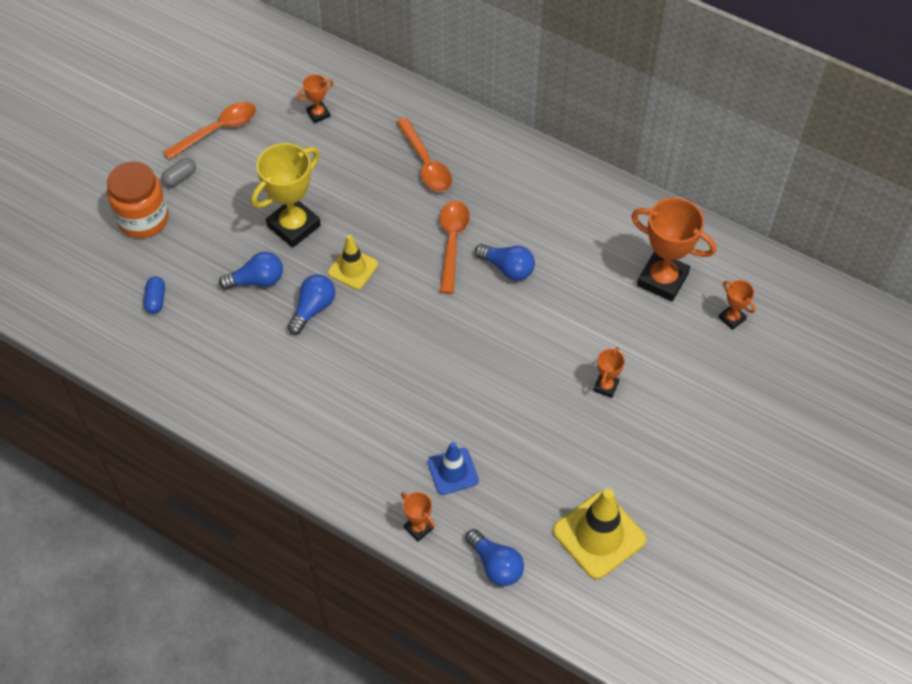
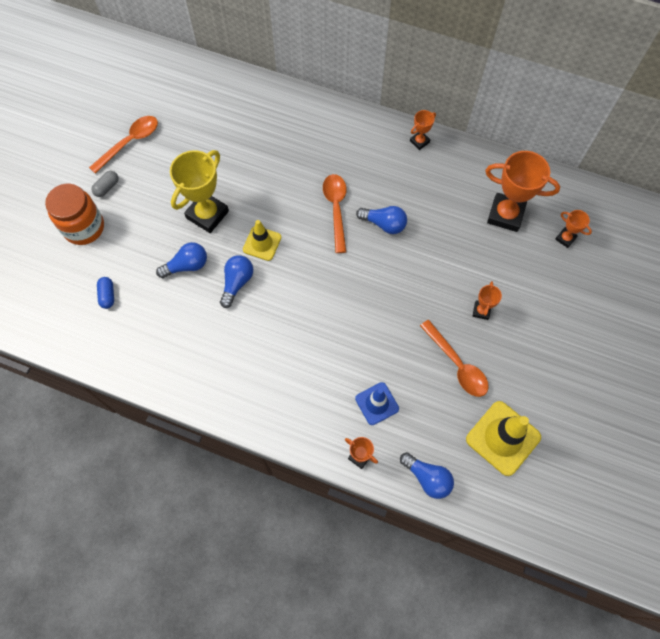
camera: 10 degrees left, 10 degrees up
orange trophy [297,74,334,123] -> orange trophy moved to [410,110,436,150]
orange spoon [396,118,452,192] -> orange spoon moved to [420,320,489,397]

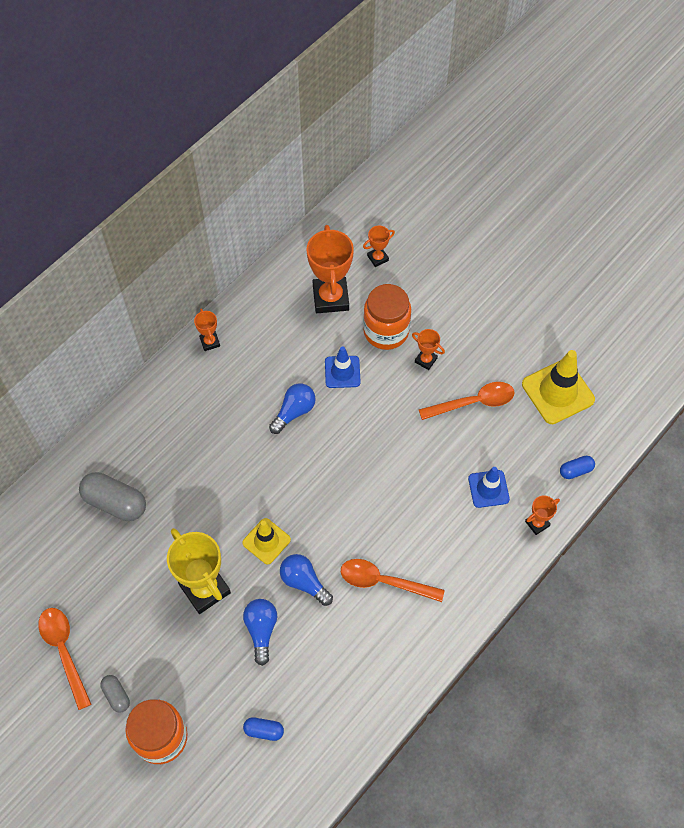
camera: 70 degrees left, 5 degrees down
orange spoon [323,174,346,253] -> orange spoon moved to [341,559,445,602]
blue light bulb [400,452,454,499] -> blue capsule [560,456,595,479]
orange trophy [485,151,560,232] -> orange trophy turned 45 degrees counterclockwise [307,225,354,313]
none -> grey capsule [79,472,146,521]
none -> blue traffic cone [325,346,361,388]
none -> orange jar [363,284,411,350]

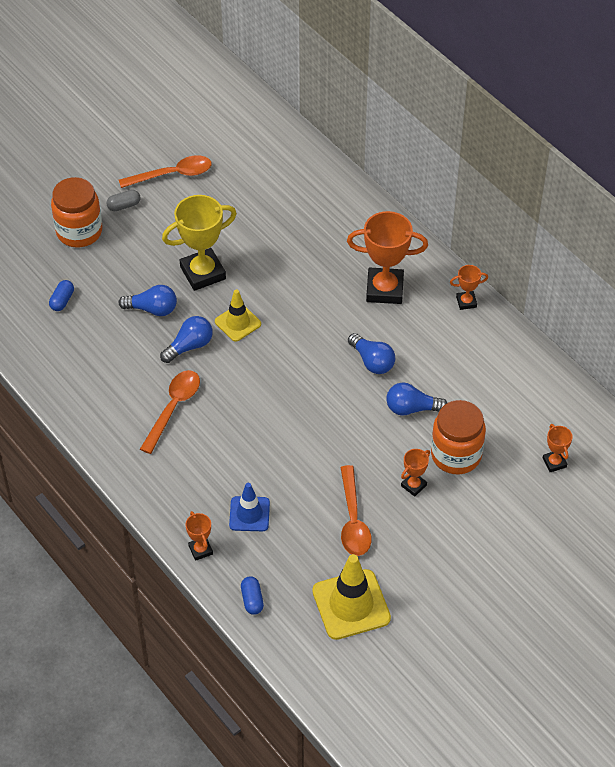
camera: 100 degrees right, 10 degrees down
grey capsule [79,472,146,521] -> none
orange trophy [307,225,354,313] -> orange trophy moved to [347,211,428,304]
blue traffic cone [325,346,361,388] -> blue light bulb [386,382,447,416]

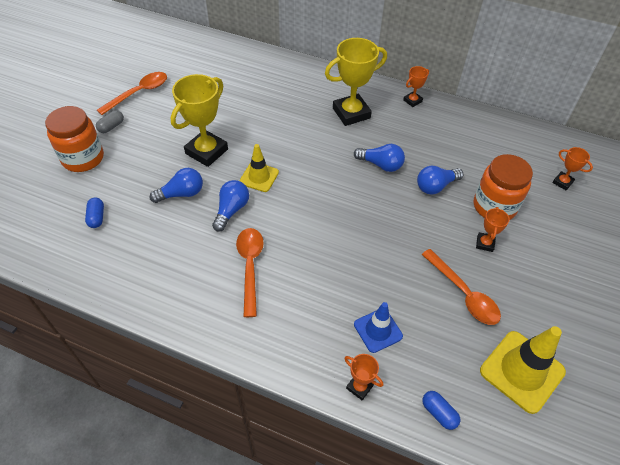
camera: 30 degrees left, 0 degrees up
orange trophy [347,211,428,304] -> yellow trophy [325,38,387,126]

